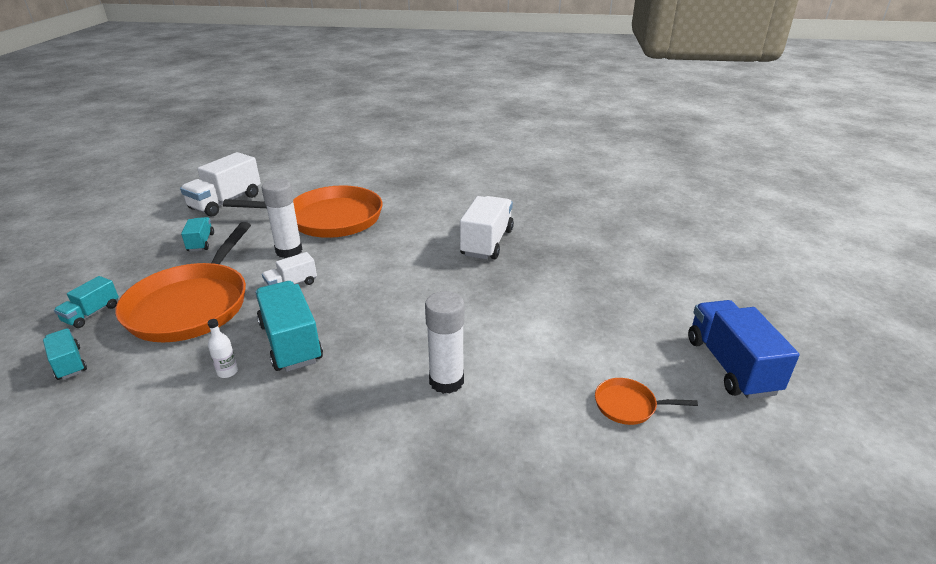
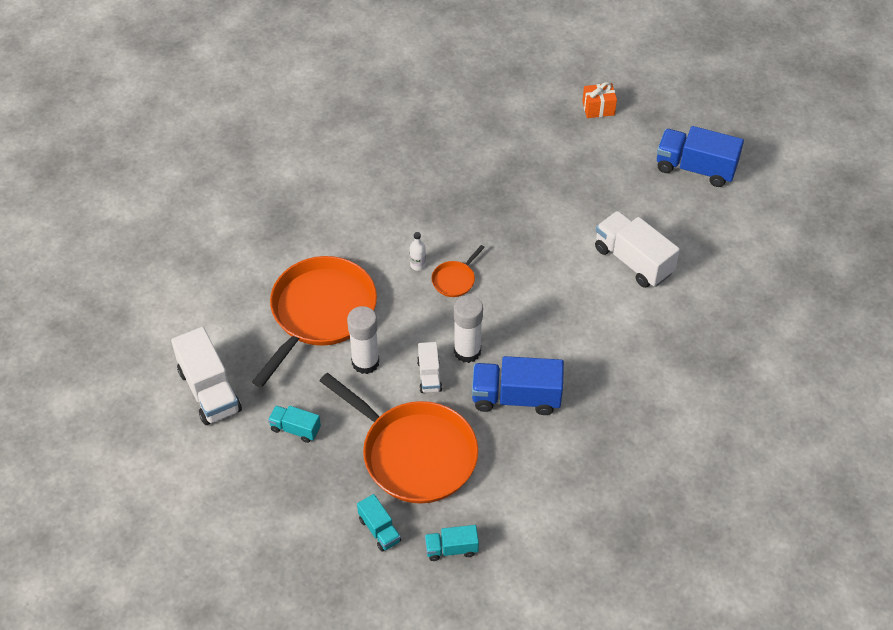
camera: 60 degrees left, 20 degrees up
white bottle [207,319,238,378] -> white bottle moved to [410,232,426,271]
turquoise truck [255,281,323,372] -> blue truck [472,356,564,415]
white glue stick [425,291,465,394] -> white glue stick moved to [454,295,483,363]
white truck [460,196,514,259] -> white truck moved to [595,211,680,288]
orange pan [595,378,698,425] -> orange pan moved to [432,245,485,297]
none -> orange gift [582,82,617,118]

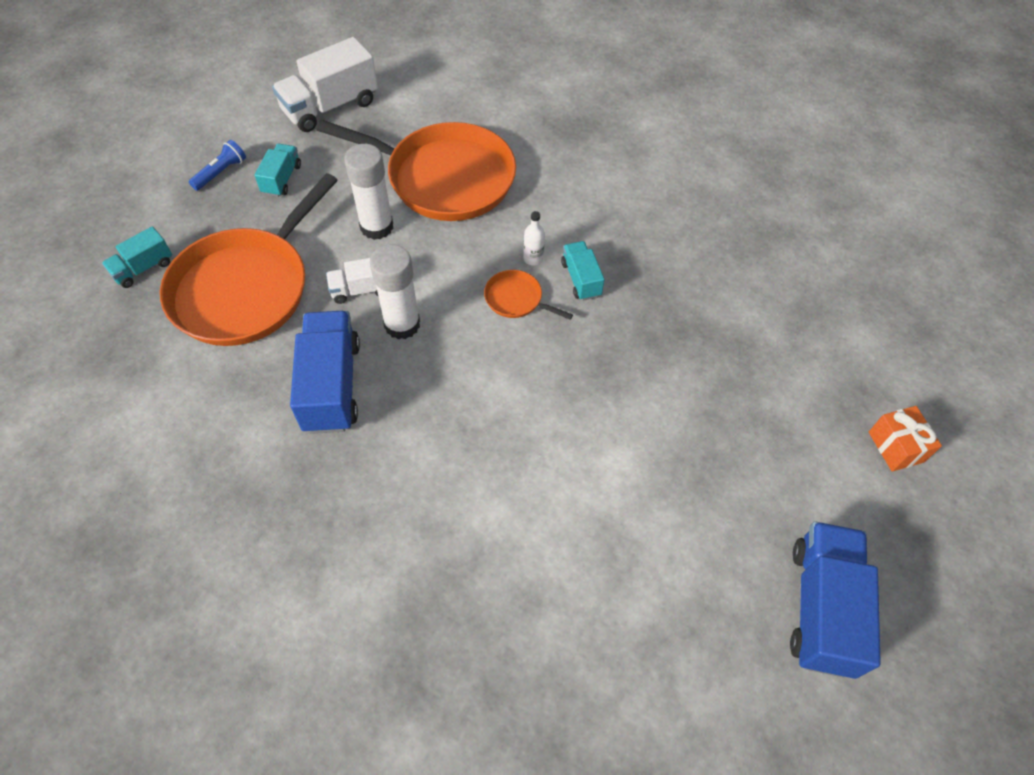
camera: 80 degrees right, 5 degrees up
turquoise truck [425,525,479,561] -> turquoise truck moved to [561,241,605,301]
white truck [595,211,680,288] -> none
none -> blue flashlight [188,140,246,191]

